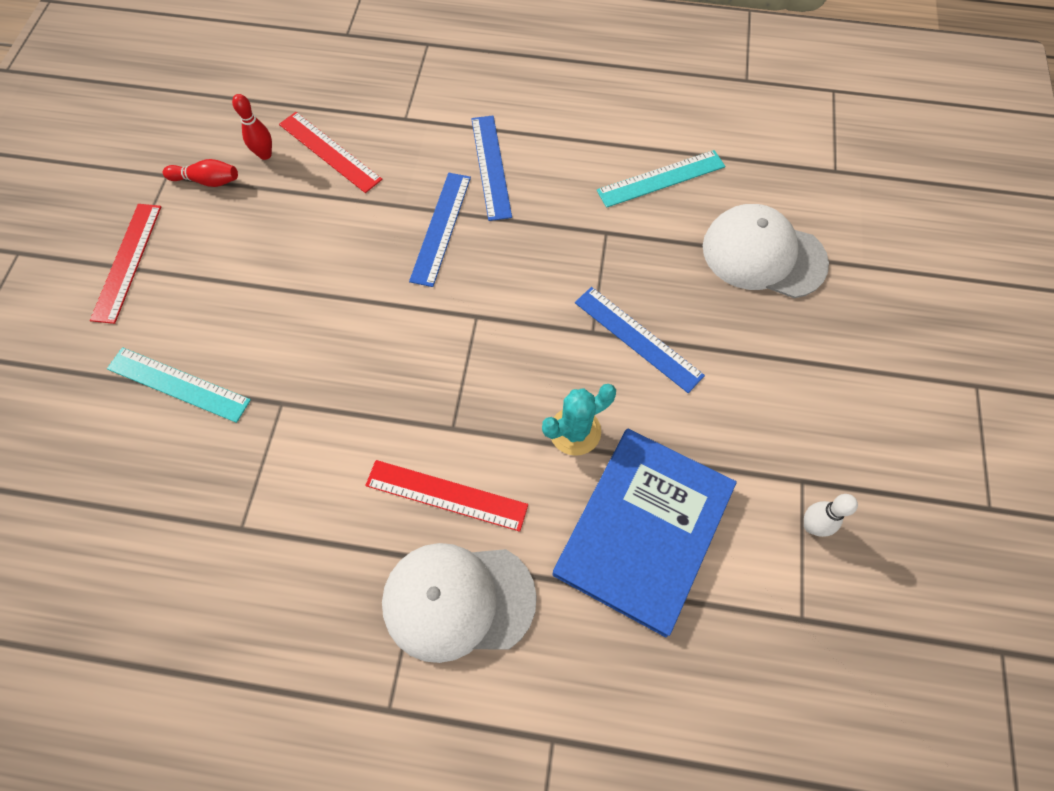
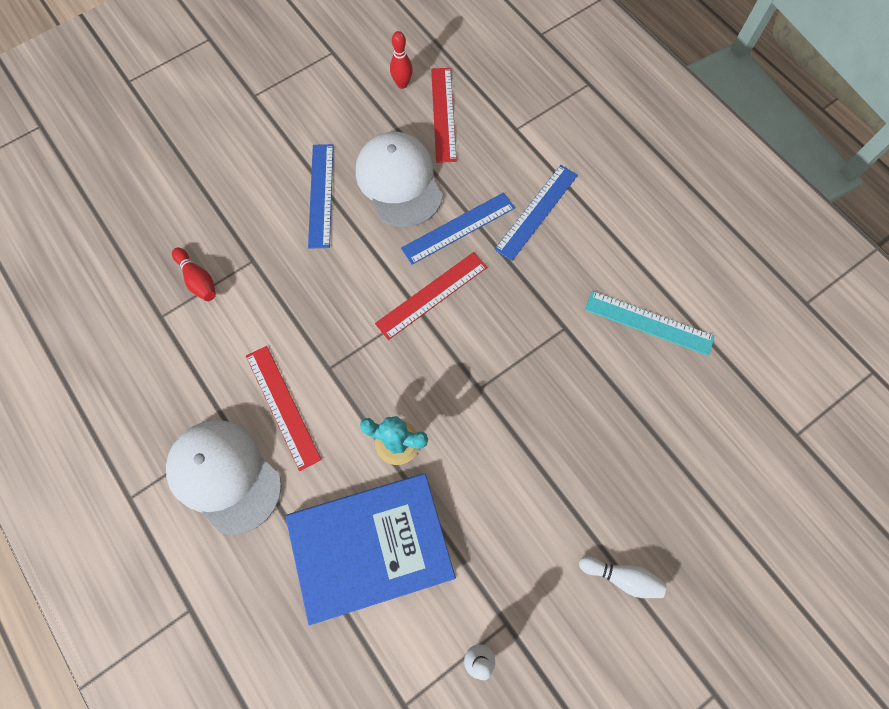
camera: 45 degrees right, 5 degrees up
red ruler [90,204,161,324] -> red ruler moved to [375,252,487,340]
turquoise ruler [107,347,251,423] -> none
red bowling pin [163,159,238,187] -> red bowling pin moved to [172,247,216,301]
blue ruler [575,287,705,393] -> blue ruler moved to [308,144,333,249]
white cap [703,204,829,298] -> white cap moved to [356,132,443,227]
none -> white bowling pin [579,556,666,598]

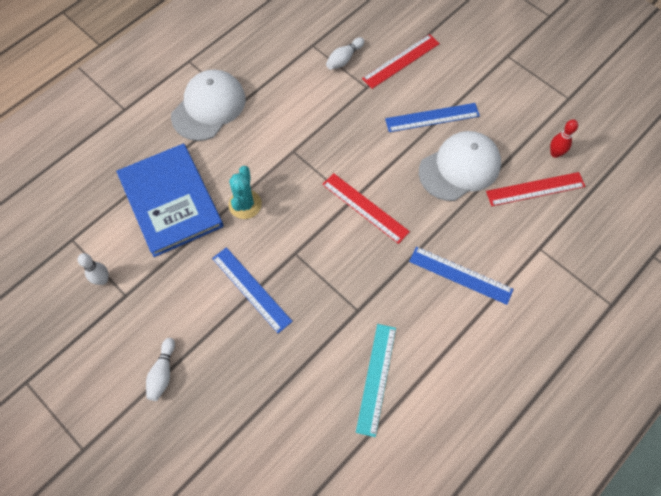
camera: 80 degrees right, 5 degrees down
red bowling pin [172,247,216,301] -> white bowling pin [326,37,364,70]
red ruler [246,346,322,471] -> red ruler moved to [362,34,440,89]
blue ruler [401,192,515,265] -> blue ruler moved to [212,247,293,333]

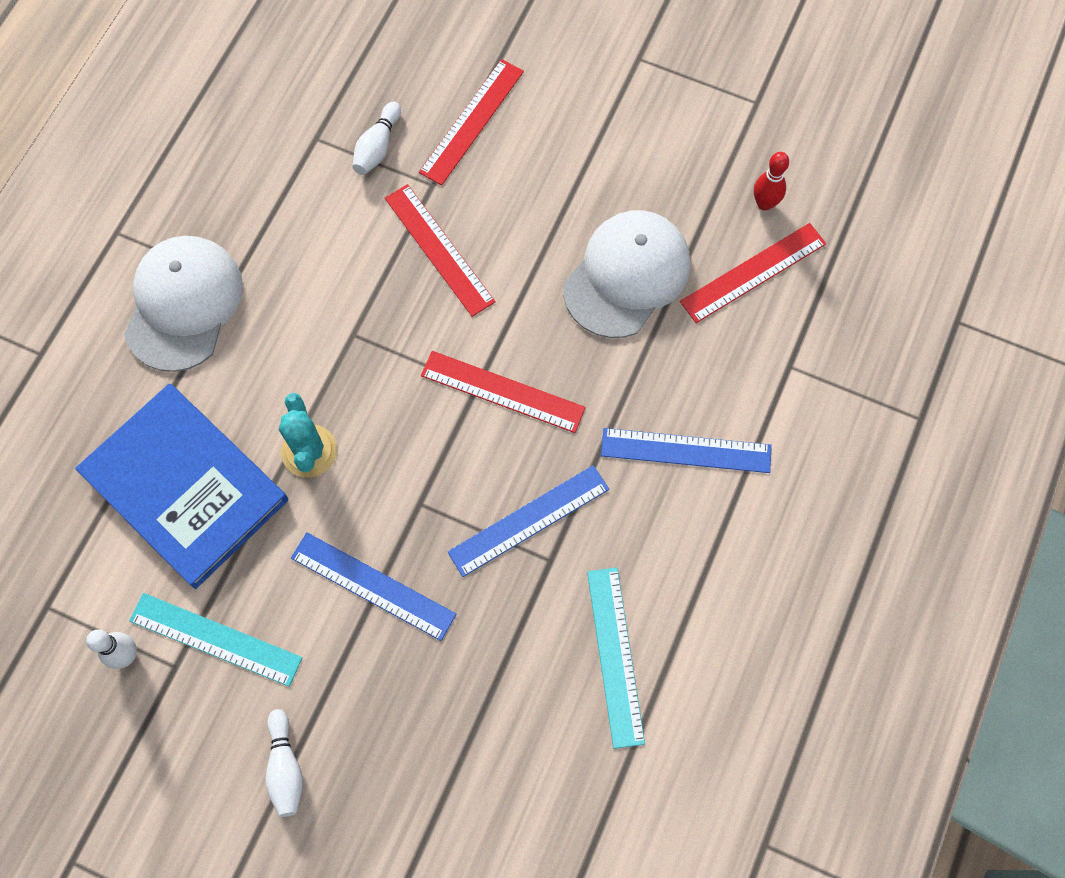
camera: 20 degrees left, 5 degrees up
blue ruler [385,103,480,132] -> blue ruler moved to [447,465,609,577]
none -> turquoise ruler [129,593,303,687]
none -> red ruler [385,184,495,317]

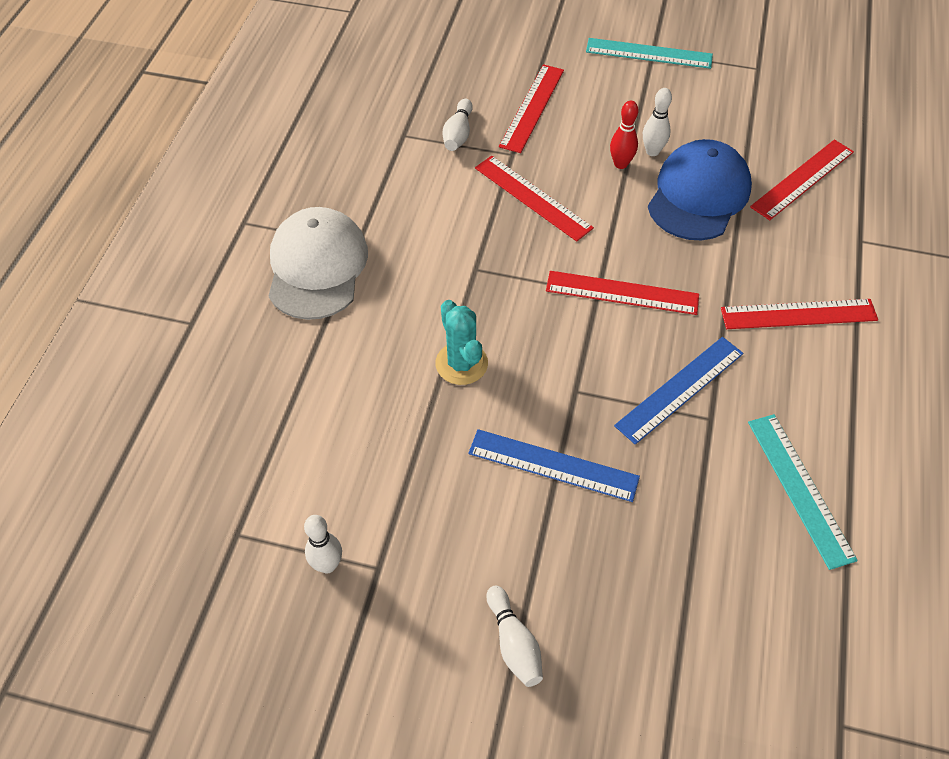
camera: 10 degrees left, 15 degrees down
blue book [75,384,288,589] -> none
turquoise ruler [129,593,303,687] -> turquoise ruler moved to [586,38,713,69]
white cap [563,210,690,338] -> blue cap [648,139,752,240]
blue ruler [601,428,772,473] -> red ruler [721,299,878,329]
red bowling pin [754,152,789,211] -> red bowling pin moved to [610,101,638,169]
none -> white bowling pin [643,88,672,156]

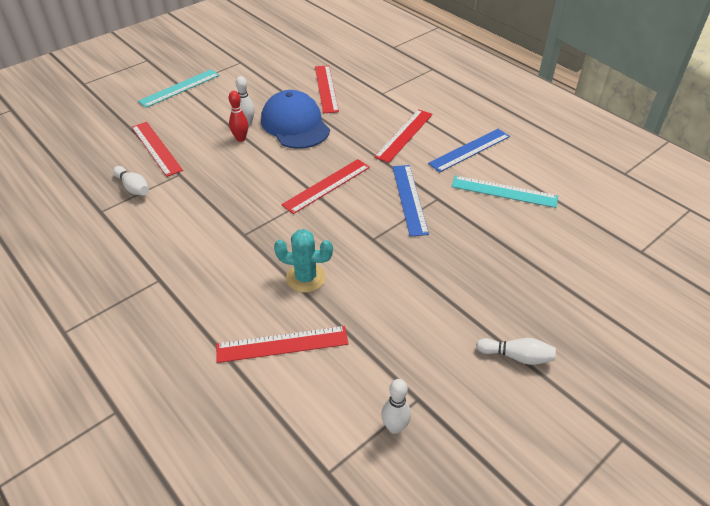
camera: 55 degrees left, 10 degrees down
white cap [268,207,368,320] -> none
blue ruler [468,429,640,502] -> blue ruler moved to [428,129,510,172]
red ruler [475,156,594,242] -> red ruler moved to [216,326,348,363]

